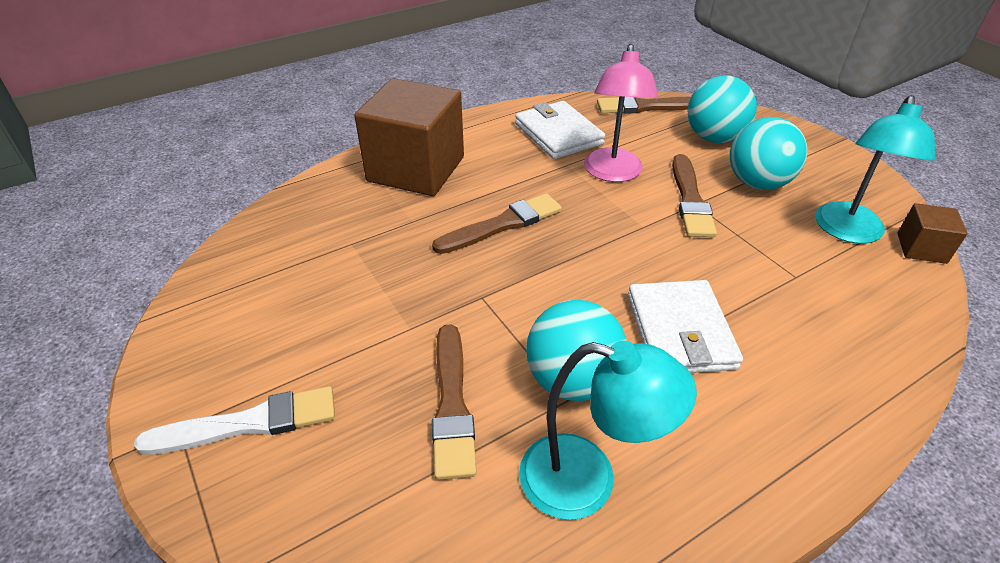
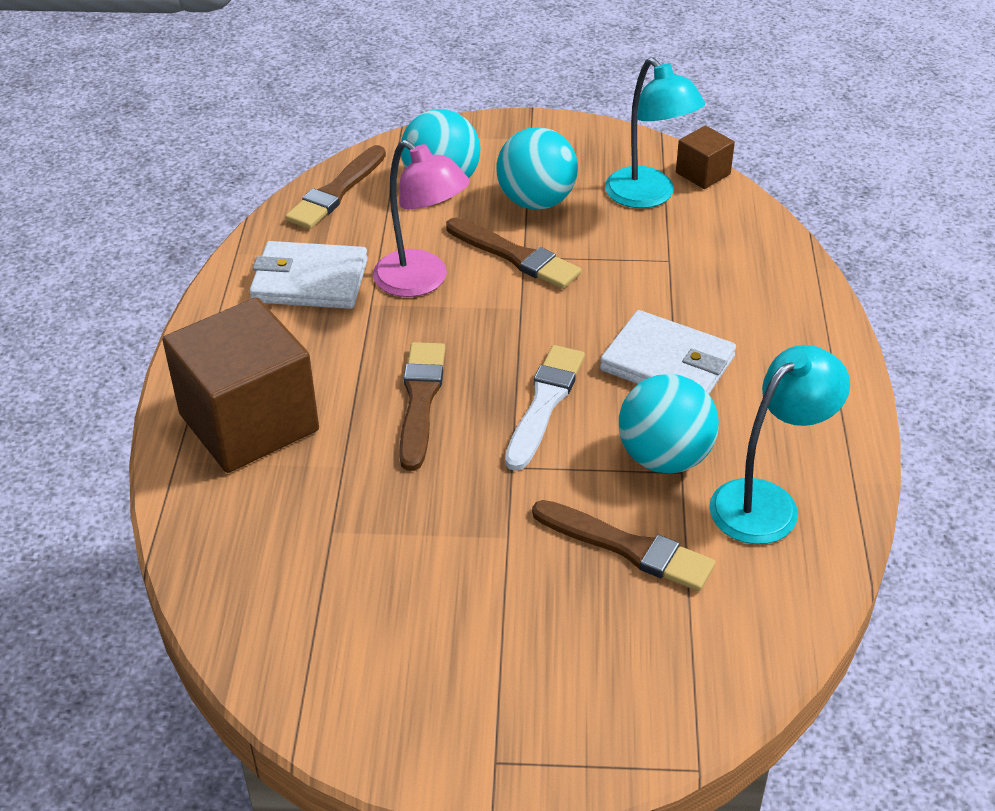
camera: 55 degrees left, 0 degrees up
white brush [134,386,335,455] -> white brush moved to [505,345,585,471]

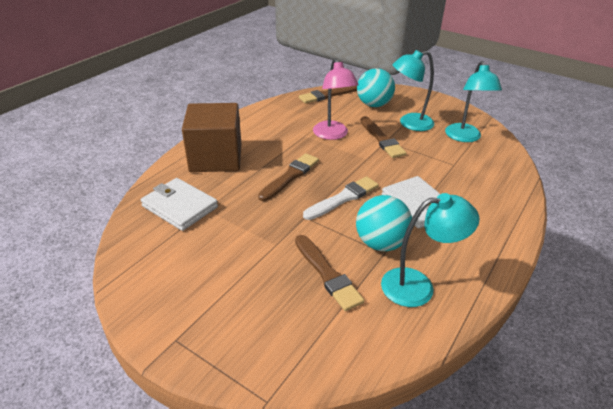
camera: 30 degrees right, 5 degrees down
white wallet [249,241,368,309] -> white wallet moved to [141,178,218,231]
turquoise ball [497,127,578,210] -> turquoise lamp [393,50,434,131]
brown cube [676,125,735,189] -> none

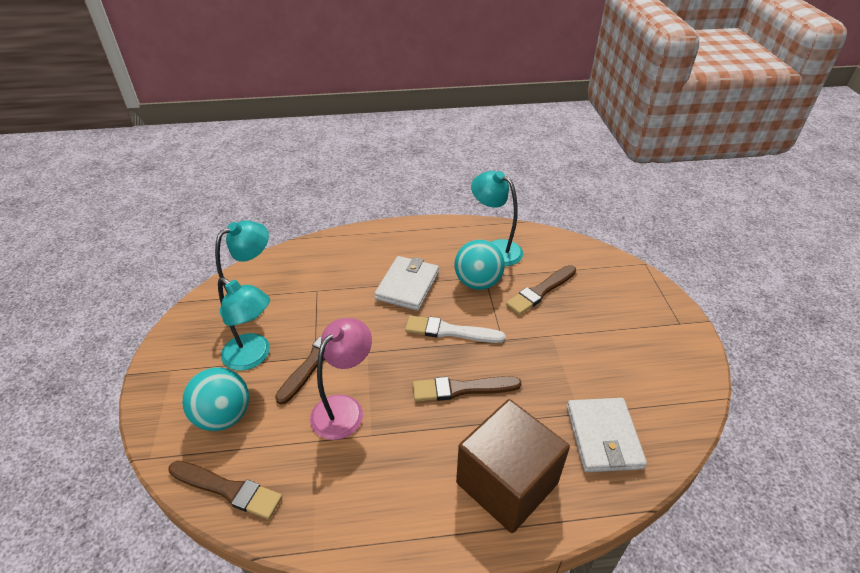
camera: 130 degrees left, 5 degrees up
brown brush [295,235,364,311] -> brown brush turned 150 degrees counterclockwise [506,265,576,315]

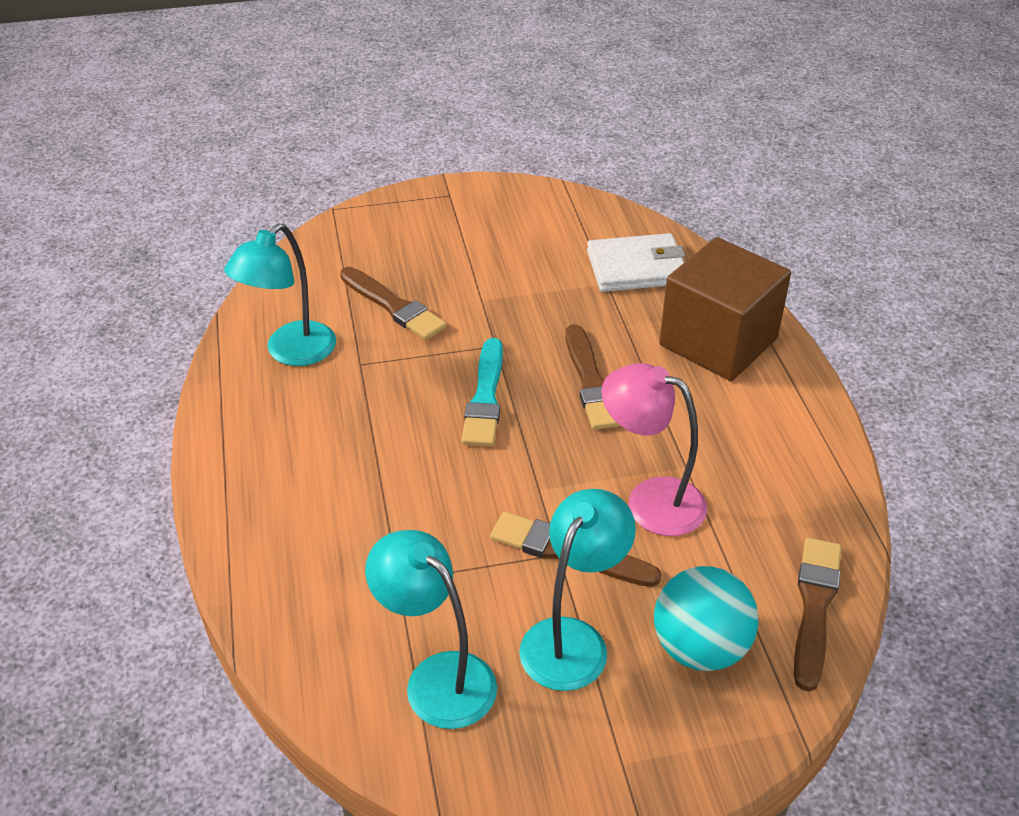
camera: 95 degrees left, 0 degrees up
white wallet [374,256,439,311] -> none
white brush [405,315,505,343] -> turquoise brush [462,338,503,446]
turquoise ball [454,240,505,290] -> none

